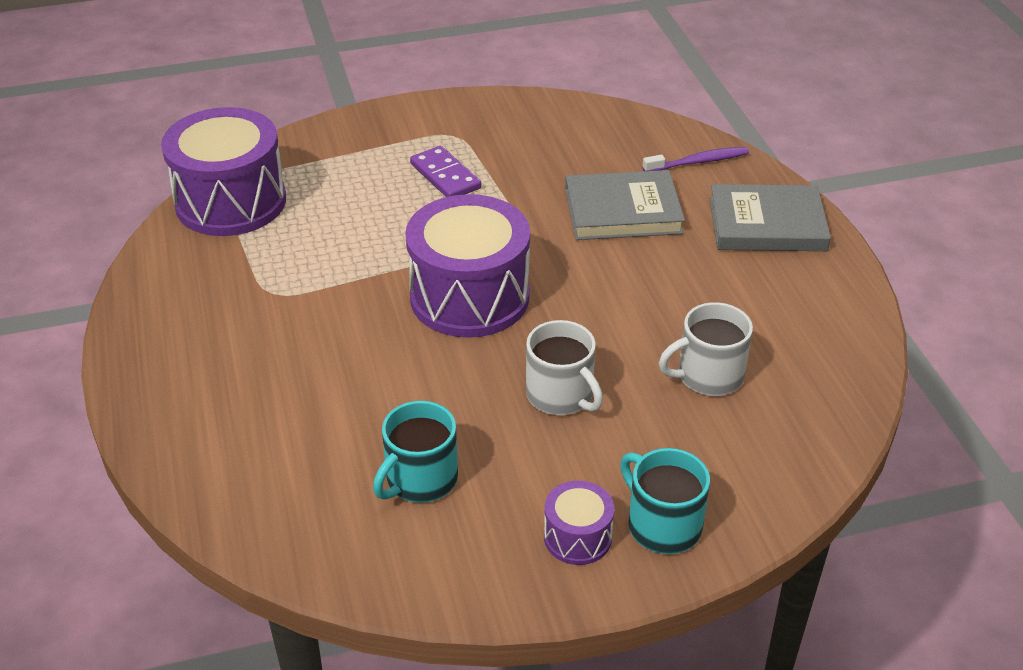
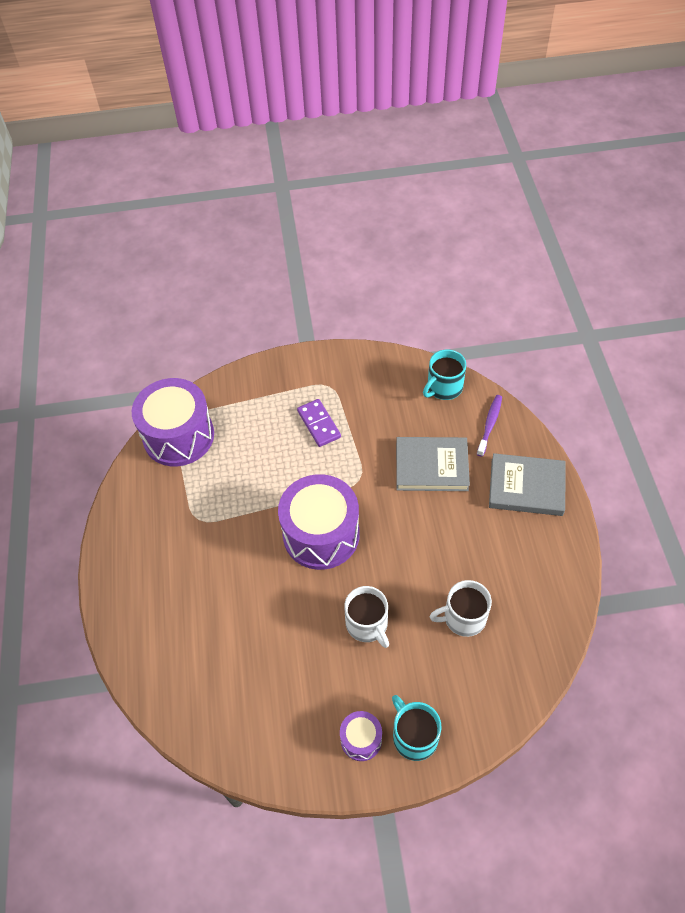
camera: 10 degrees right, 15 degrees up
turquoise mug [373,401,458,503] -> turquoise mug moved to [423,349,466,400]
purple toothbrush [643,147,749,171] -> purple toothbrush turned 60 degrees counterclockwise [477,395,502,457]

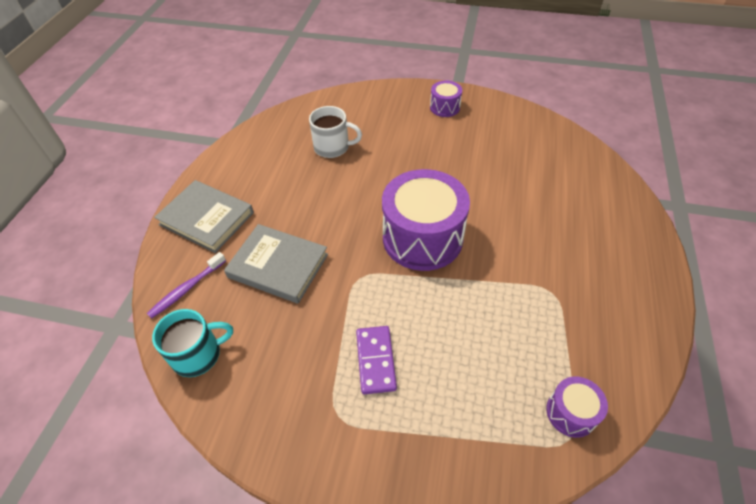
camera: 160 degrees left, 5 degrees down
purple drum [132,378,214,466] -> purple drum [546,377,608,438], size x0.47
white mug [344,586,389,648] -> none
turquoise mug [392,695,442,761] -> none

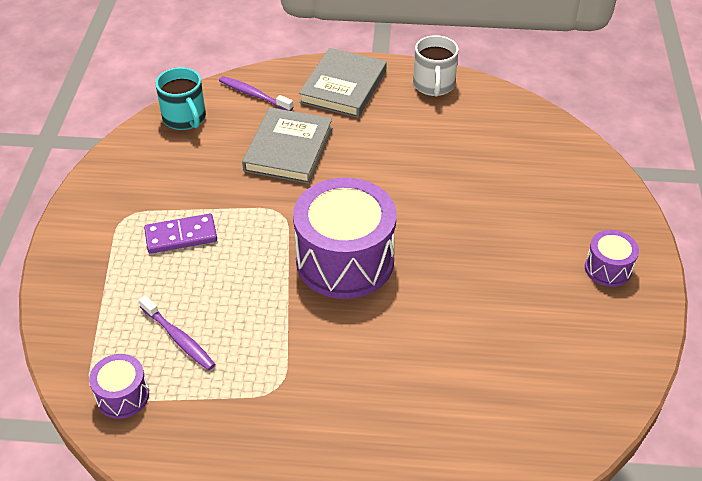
camera: 80 degrees right, 5 degrees down
white mug [309,106,362,158] -> white mug moved to [413,35,459,96]
none -> purple toothbrush [138,295,216,371]

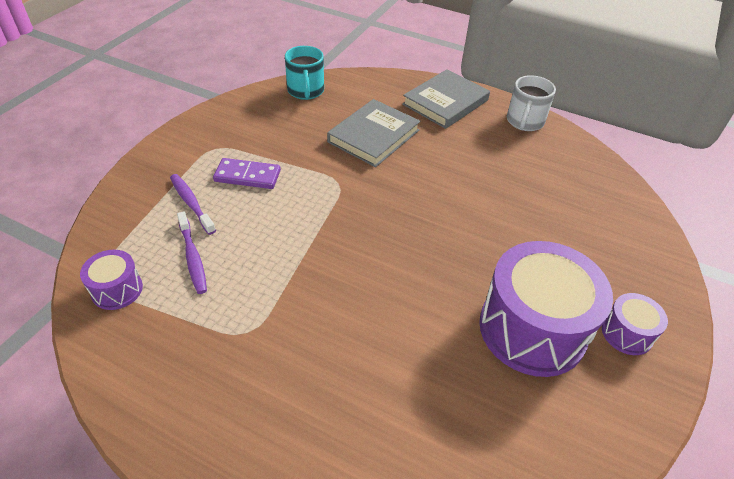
camera: 20 degrees right, 0 degrees up
purple toothbrush [219,76,293,111] -> purple toothbrush moved to [170,174,216,235]
purple drum [293,178,396,299] -> purple drum moved to [479,241,613,377]

